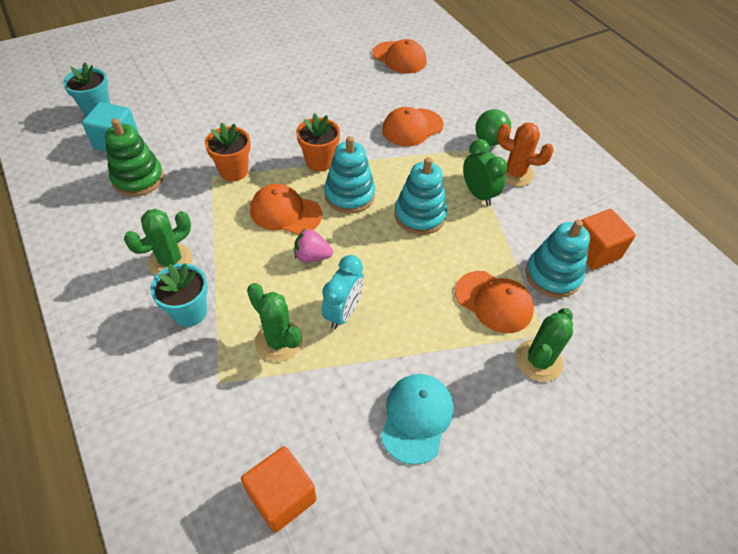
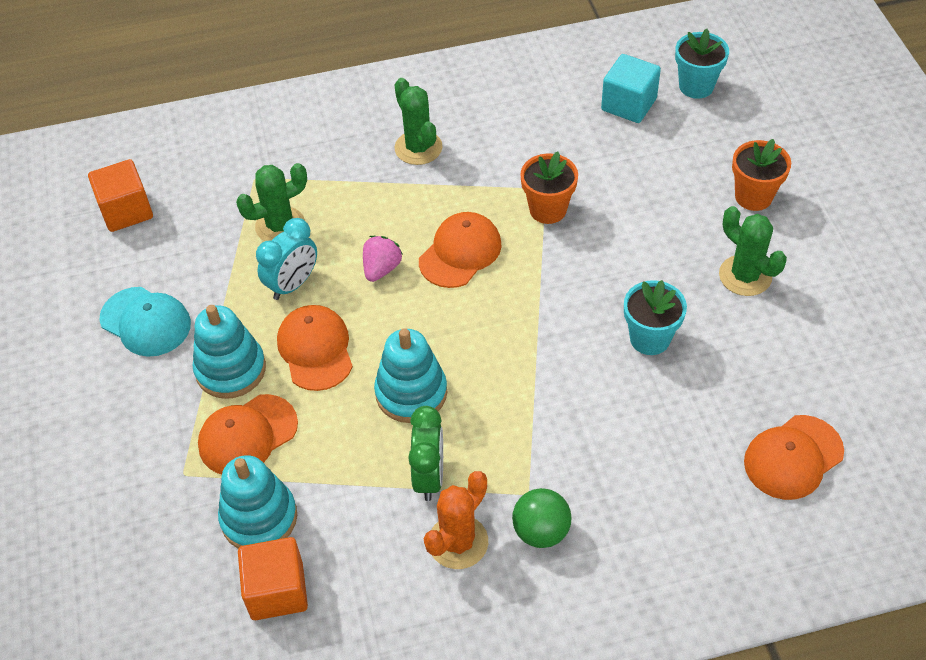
camera: 110 degrees right, 0 degrees up
green stacking toy [105,118,164,197] -> none
turquoise flower pot [150,263,208,327] -> turquoise flower pot moved to [624,280,687,355]
orange flower pot [296,113,340,172] -> orange flower pot moved to [732,139,791,211]
turquoise clock [322,255,364,329] -> turquoise clock turned 90 degrees counterclockwise [256,218,317,300]
turquoise stacking toy [324,136,375,214] -> turquoise stacking toy moved to [192,305,266,399]
orange cap [382,107,443,146] -> orange cap moved to [277,305,353,391]
green clock [463,139,507,206] -> green clock turned 75 degrees counterclockwise [408,406,443,501]
green cactus [515,308,573,382] -> green cactus moved to [719,206,787,296]

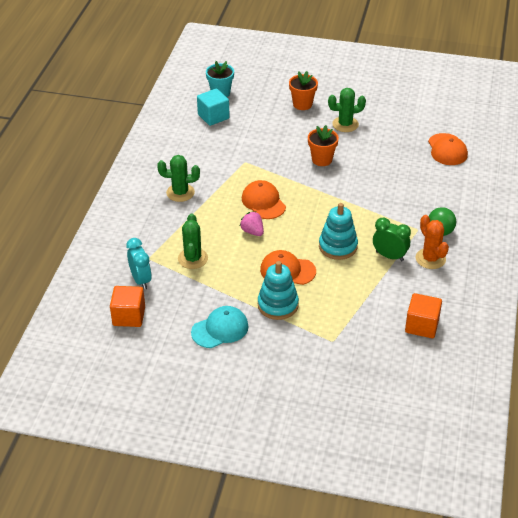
camera: 65 degrees left, 10 degrees down
orange cap [198,394,298,474] -> none
turquoise stacking toy [218,455,297,548] -> none
turquoise clock [256,218,317,300] -> turquoise clock moved to [126,238,152,290]
orange flower pot [520,151,578,224] -> orange flower pot moved to [308,125,339,166]
turquoise flower pot [624,280,687,355] -> none

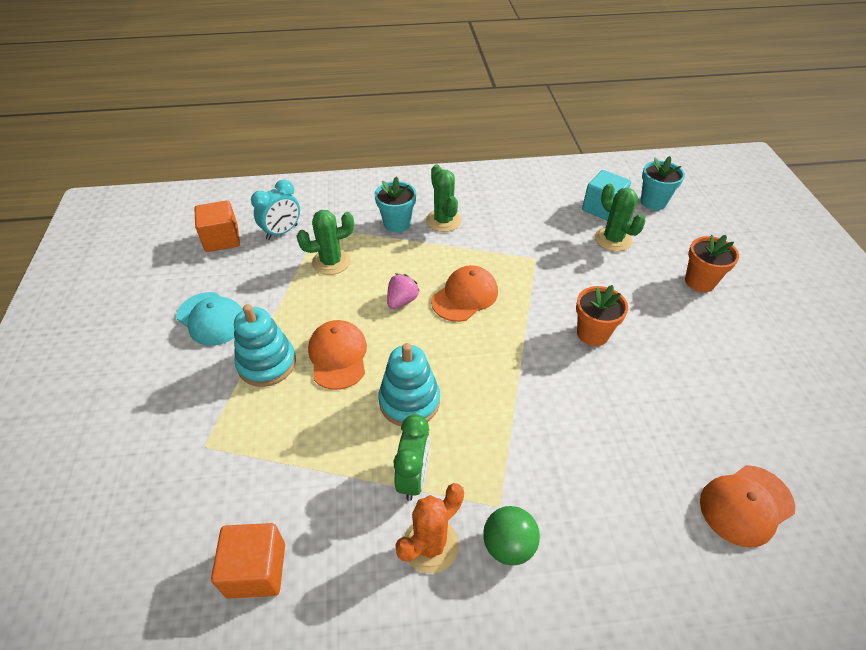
camera: 70 degrees right, 5 degrees up
green cactus [328,88,366,132] -> green cactus moved to [595,183,646,251]
none -> turquoise flower pot [375,177,416,233]

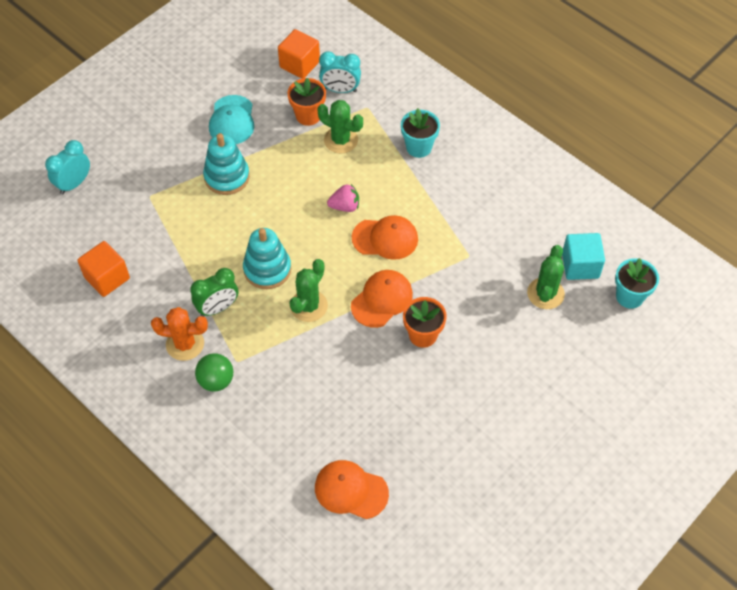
camera: 50 degrees right, 10 degrees up
orange cap [308,320,367,390] -> orange cap moved to [351,270,413,328]
green cactus [426,164,461,232] -> green cactus moved to [290,259,328,322]
orange flower pot [685,235,739,292] -> orange flower pot moved to [287,78,326,126]
none -> turquoise clock [45,140,90,194]

